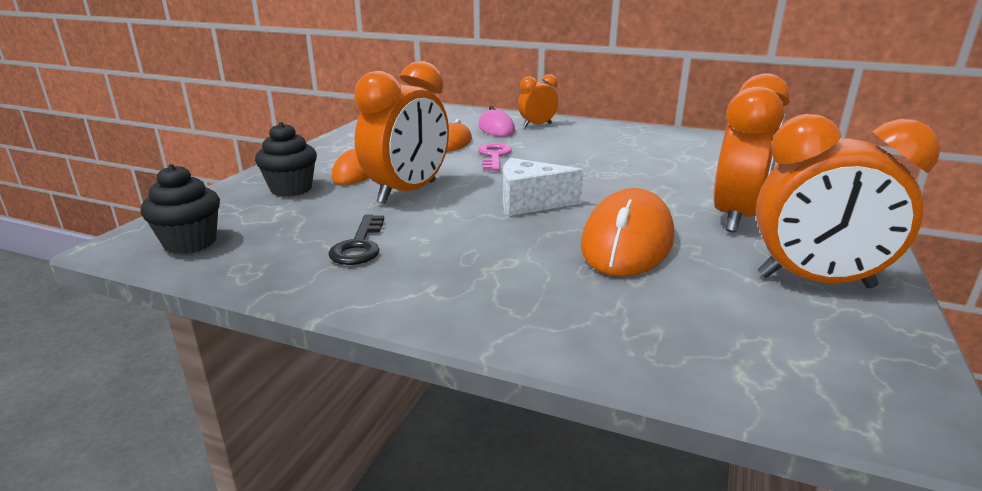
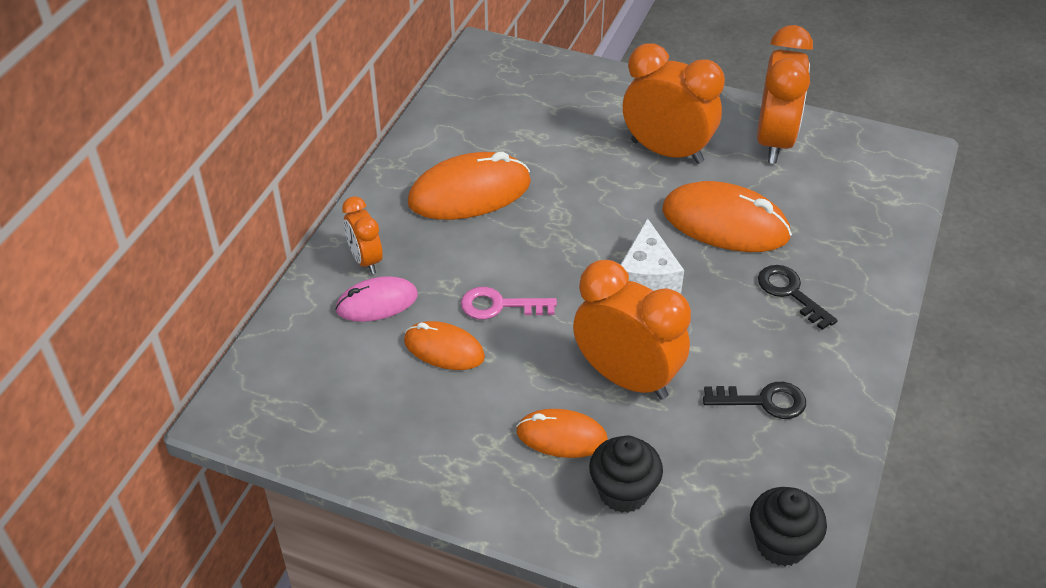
camera: 90 degrees left, 20 degrees up
none -> orange mouse [408,152,531,220]
none -> black key [758,265,838,330]

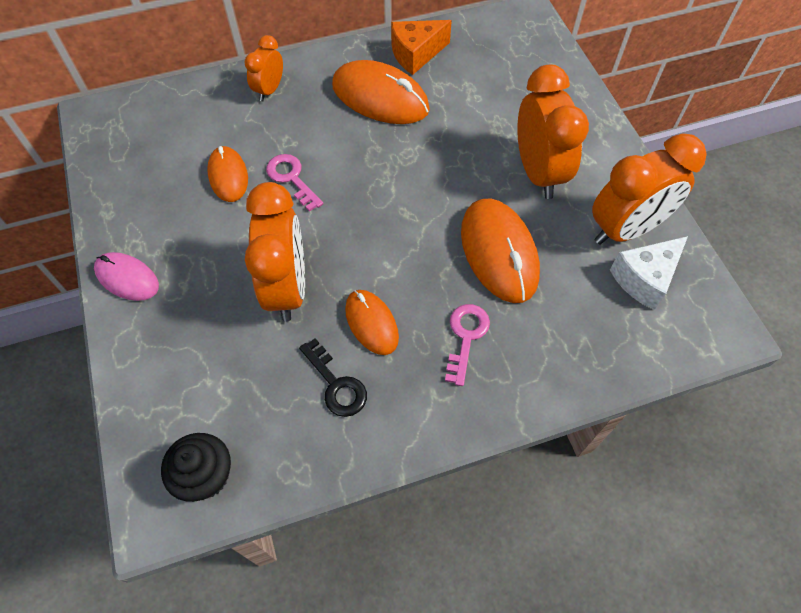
camera: 50 degrees right, 15 degrees up
pink mouse [335,276,418,322] -> pink mouse moved to [94,252,159,301]
orange mouse [516,409,608,458] -> orange mouse moved to [345,290,399,355]
black cupcake [589,436,663,513] -> none
white cheese [620,218,684,294] -> white cheese moved to [610,236,688,310]
black key [758,265,838,330] -> pink key [445,304,490,386]
none -> orange cheese [391,20,452,75]

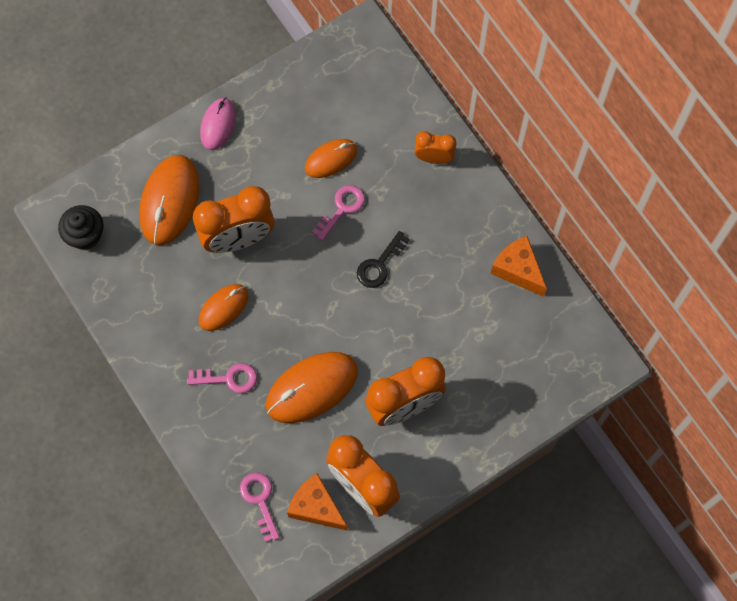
camera: 75 degrees right, 10 degrees up
black key [299,338,367,417] -> black key moved to [357,231,410,288]
orange mouse [332,60,430,124] -> orange mouse moved to [139,155,199,245]
white cheese [610,236,688,310] -> orange cheese [287,473,348,531]
none -> pink key [240,472,280,542]

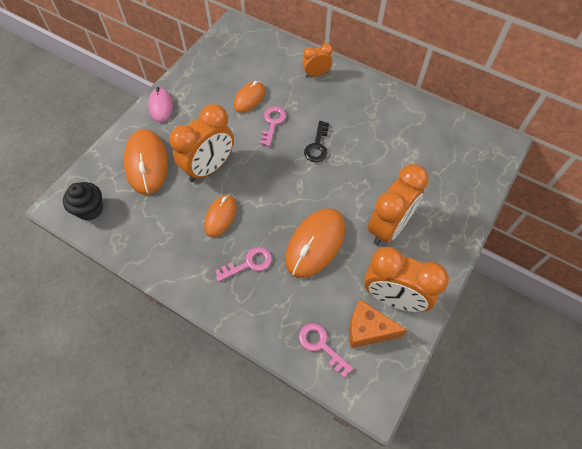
camera: 25 degrees left, 10 degrees down
orange cheese [491,236,547,297] -> none

